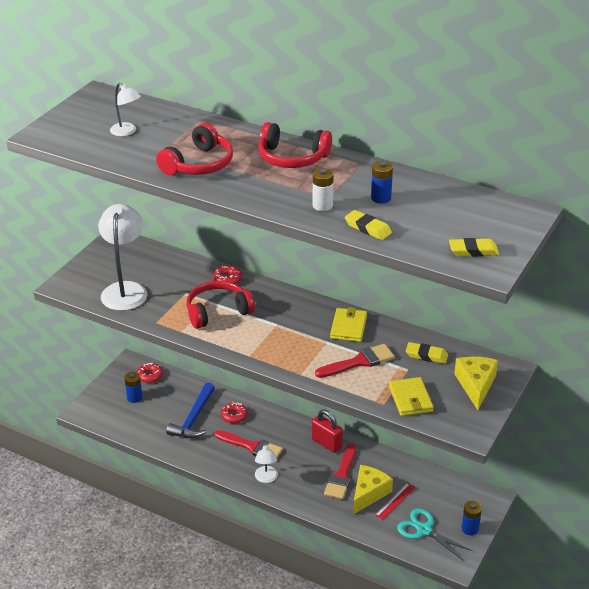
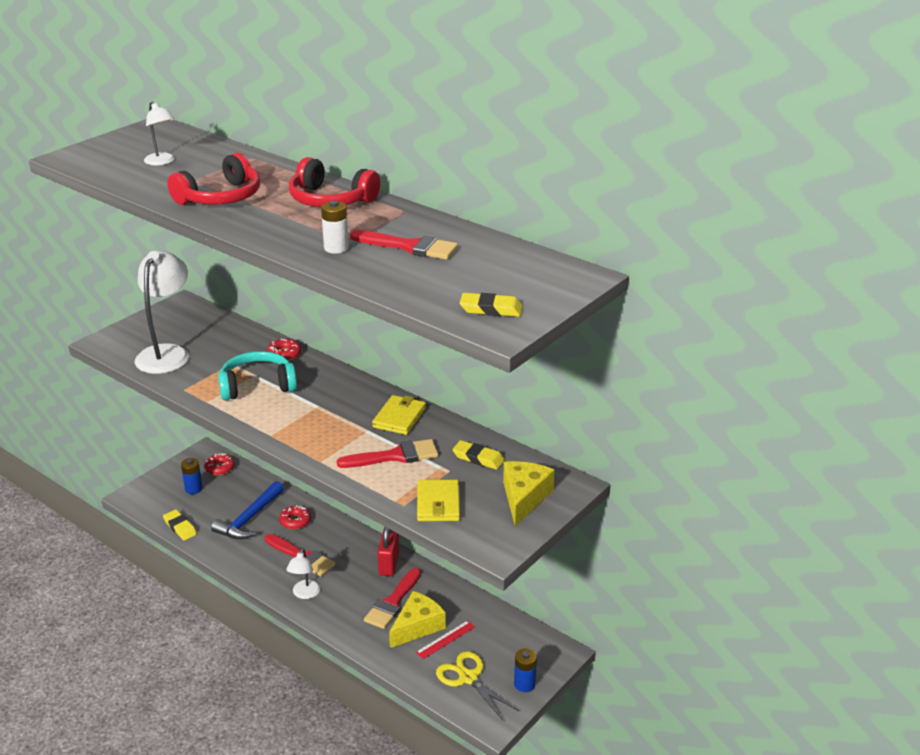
camera: 10 degrees right, 5 degrees down
red headphones [186,281,255,329] -> turquoise headphones [218,351,297,400]
red padlock [312,410,343,453] -> red padlock turned 45 degrees clockwise [378,526,399,576]
yellow eraser [345,210,392,240] -> yellow eraser moved to [163,509,197,541]
blue battery [371,161,393,204] -> red brush [350,230,458,260]
turquoise scissors [397,508,473,561] -> yellow scissors [436,651,519,720]

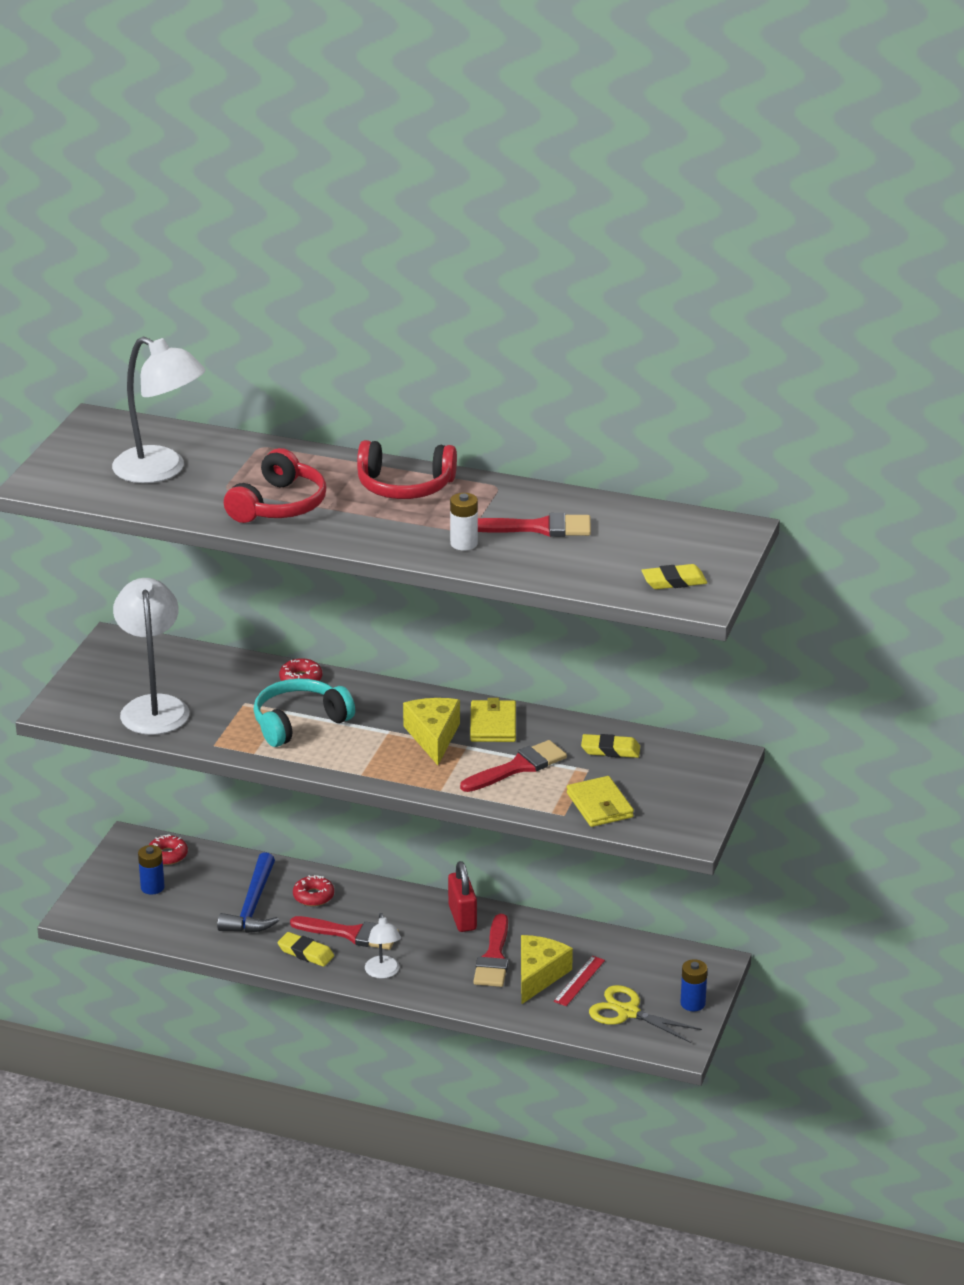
camera: 20 degrees left, 0 degrees up
white lamp [144,101,175,166] -> white lamp [112,337,206,483], size x1.93
yellow eraser [163,509,197,541] -> yellow eraser moved to [277,932,334,967]
yellow cheese [503,461,555,526] -> yellow cheese moved to [403,698,460,765]

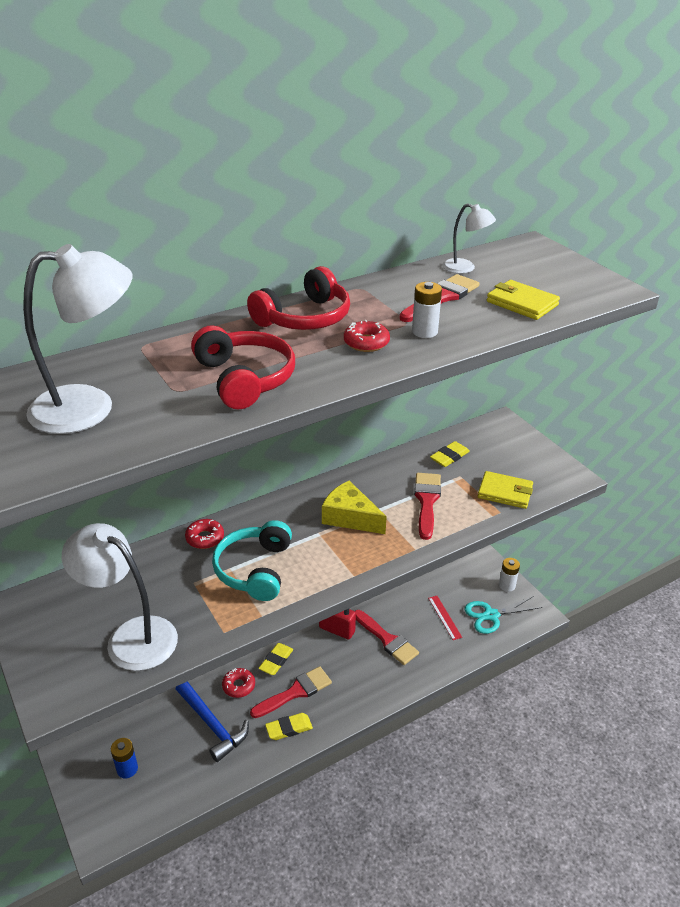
camera: 50 degrees left, 5 degrees up
red donut [149,834,188,865] -> red donut moved to [344,320,390,352]
white lamp [365,913,401,979] -> white lamp moved to [443,203,496,274]
yellow wallet [470,698,516,742] -> yellow wallet moved to [487,280,560,320]
yellow cheese [521,935,573,1004] -> none
yellow scissors [589,985,702,1043] -> turquoise scissors [464,596,543,634]
yellow eraser [641,564,707,589] -> yellow eraser moved to [258,643,293,675]
blue battery [680,959,707,1011] -> white battery [499,558,520,592]

